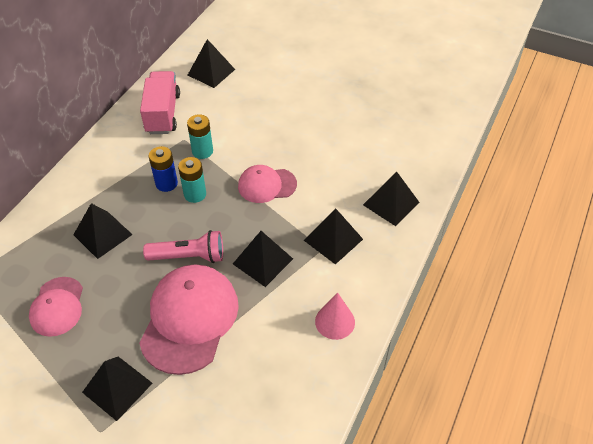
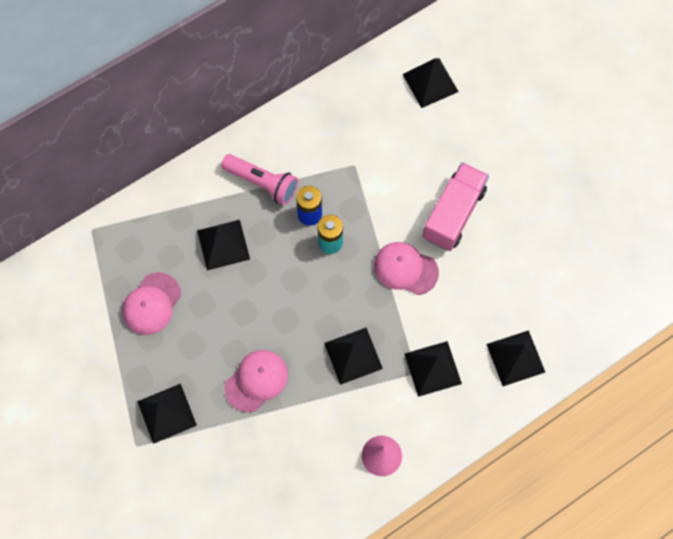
camera: 30 degrees right, 20 degrees up
pink cap [139,264,239,375] -> pink cap [225,350,288,413], size x0.58
pink truck [140,71,180,134] -> pink truck moved to [423,162,489,251]
pink flashlight [143,230,223,263] -> pink flashlight moved to [221,154,298,205]
turquoise battery [187,114,213,159] -> none

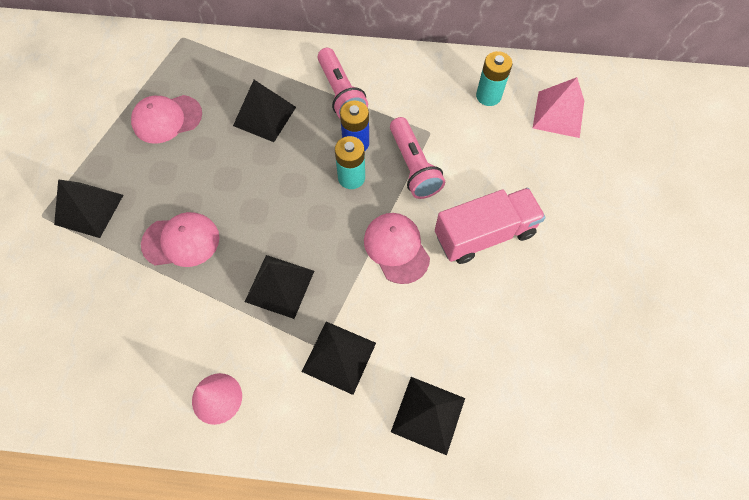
camera: 40 degrees right, 5 degrees down
black pyramid [402,58,459,108] -> pink pyramid [533,77,584,138]
none -> pink flashlight [390,117,445,199]
none -> turquoise battery [476,51,512,106]

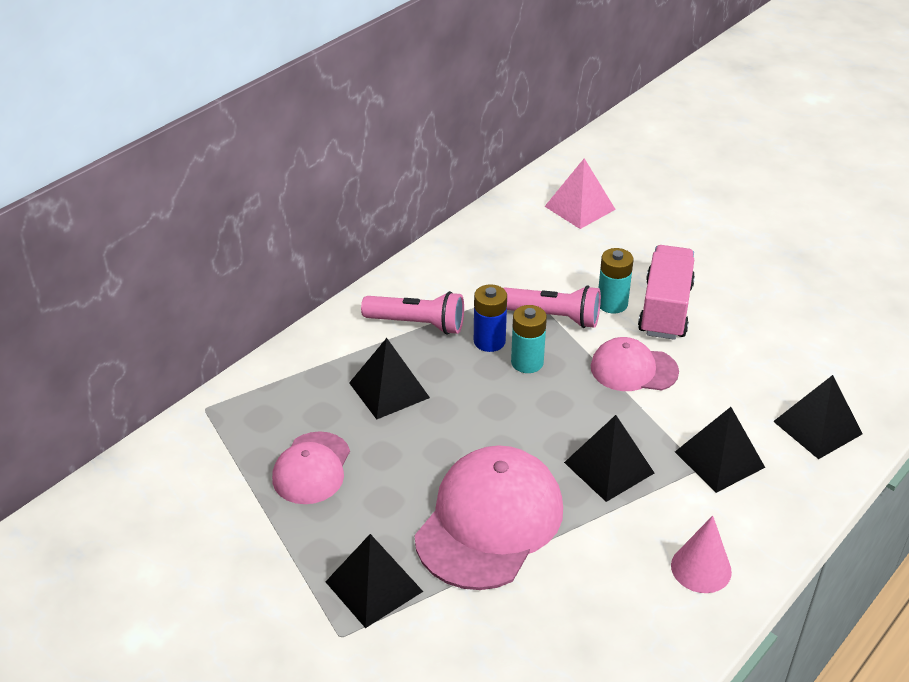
camera: 55 degrees left, 25 degrees down
pink cap [141,212,219,267] -> pink cap [415,445,563,590], size x1.74
turquoise battery [476,51,512,106] -> turquoise battery moved to [598,248,634,314]

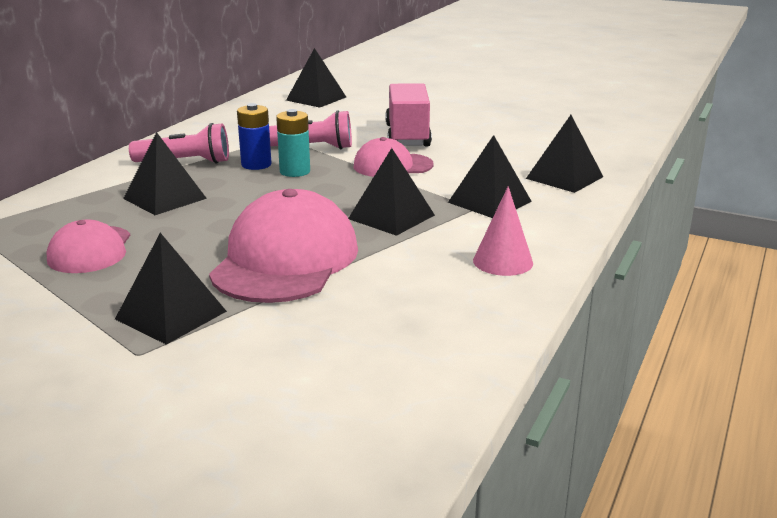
camera: 15 degrees left, 15 degrees down
pink pyramid [544,158,616,229] -> black pyramid [286,48,346,108]
turquoise battery [598,248,634,314] -> none

